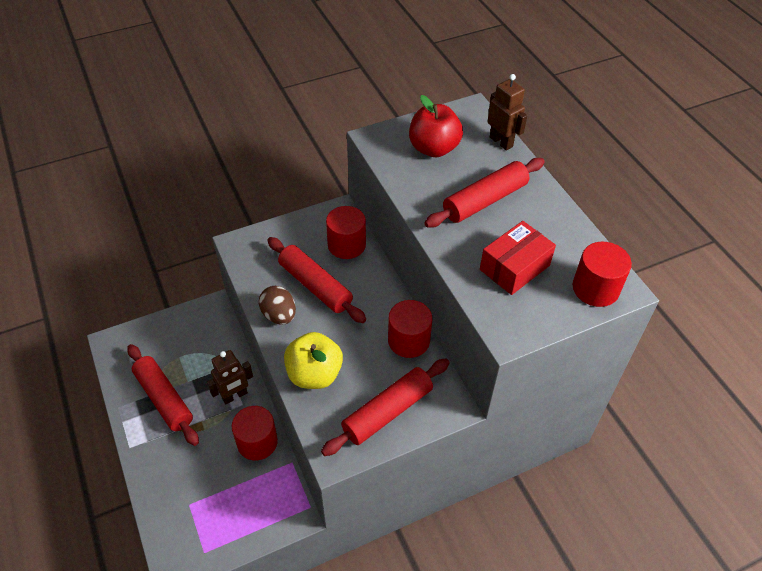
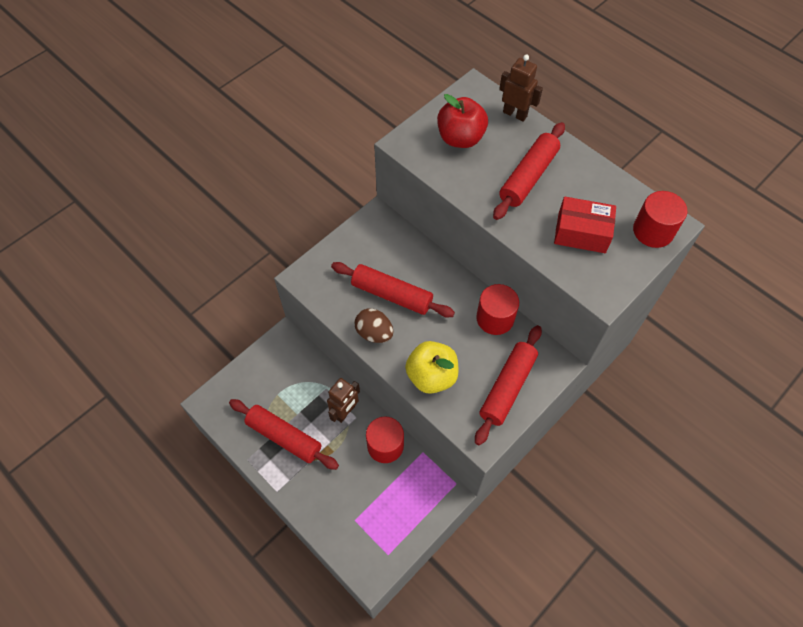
camera: 20 degrees left, 10 degrees up
red cylinder [326,206,366,259] -> none
red box [480,221,556,295] -> red box turned 75 degrees clockwise [554,196,616,253]

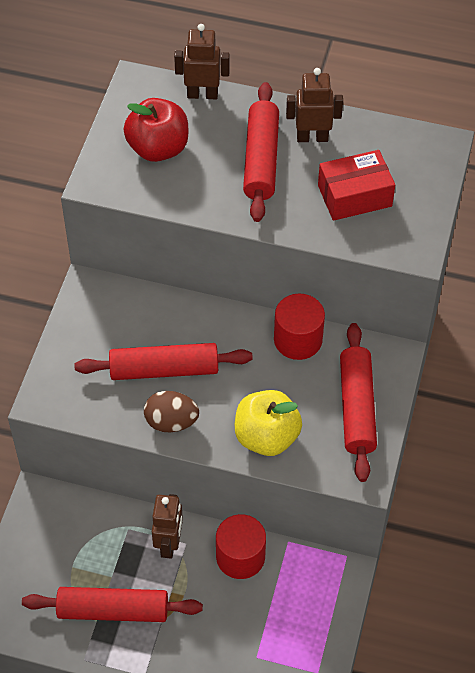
camera: 30 degrees left, 5 degrees down
red cylinder [633,191,687,248] -> none
none -> brown robot [286,68,343,142]

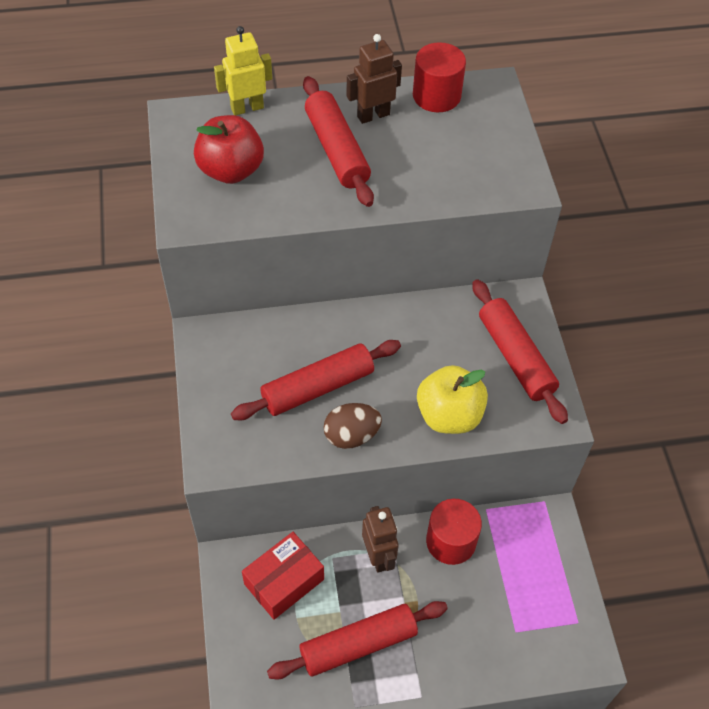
camera: 25 degrees left, 0 degrees up
brown robot [174,24,230,99] -> yellow robot [214,26,272,115]
red cylinder [274,294,325,360] -> red cylinder moved to [413,42,466,112]
red box [318,150,395,221] -> red box moved to [242,532,324,620]

